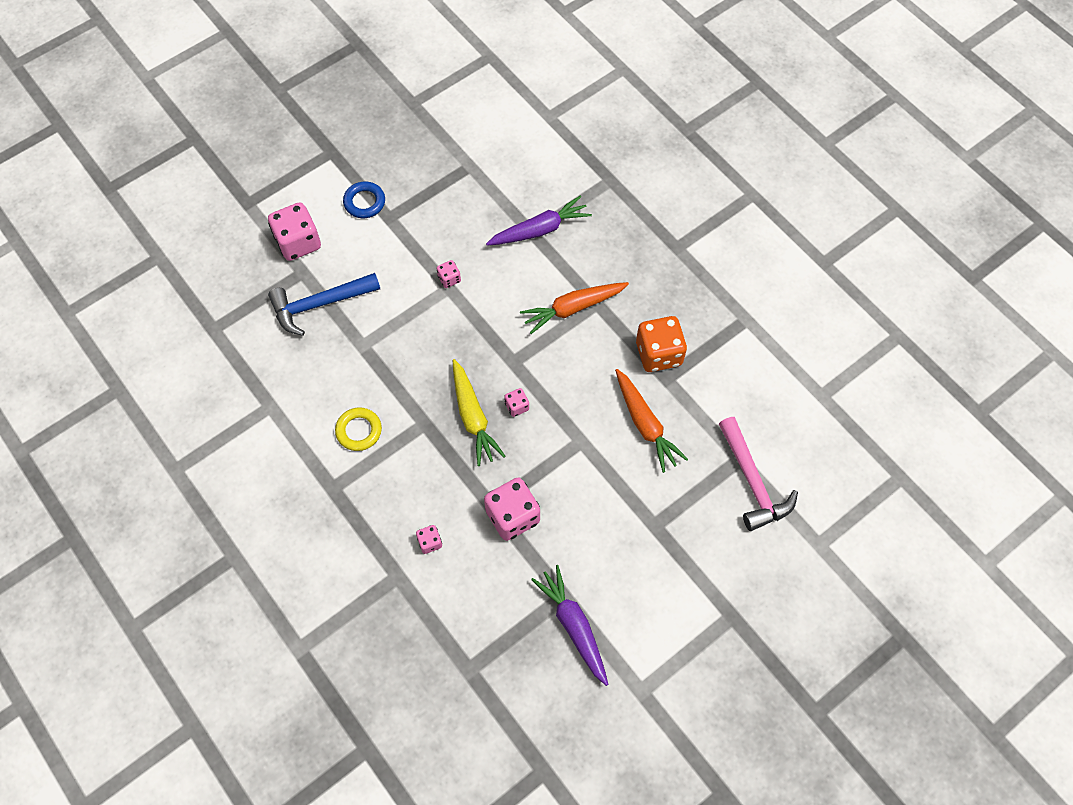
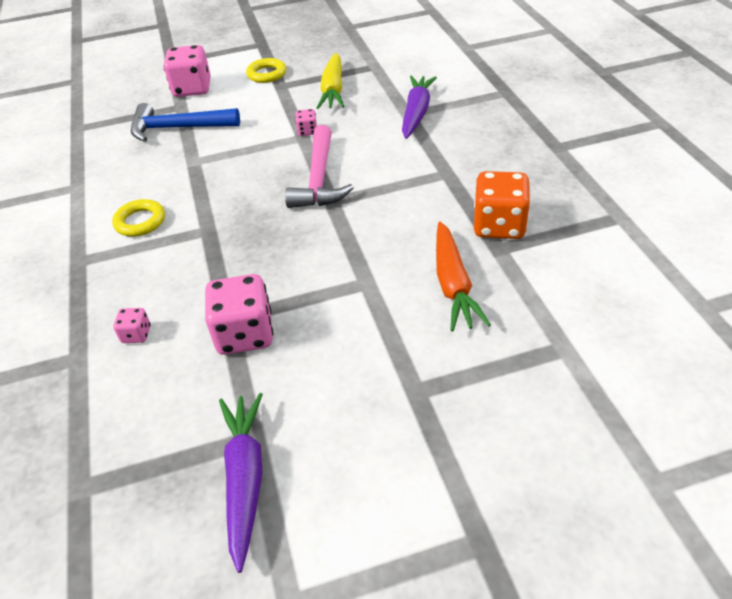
camera: 25 degrees right, 20 degrees down
blue ring [343,181,385,218] -> yellow ring [246,58,286,83]
yellow carrot [453,359,506,466] -> yellow carrot moved to [317,53,345,109]
purple carrot [486,196,592,246] -> purple carrot turned 75 degrees counterclockwise [402,76,437,139]
pink dice [504,388,529,417] -> none
orange carrot [520,282,629,334] -> none
pink hammer [719,417,798,531] -> pink hammer moved to [285,125,354,208]

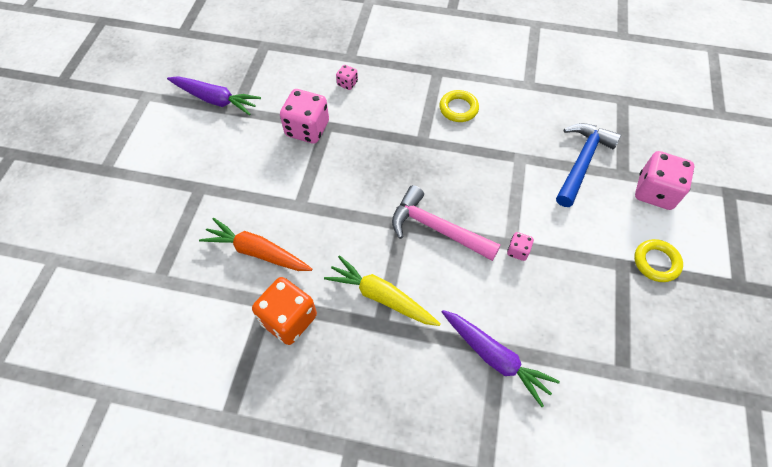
camera: 115 degrees right, 15 degrees up
yellow carrot [317,53,345,109] -> yellow carrot moved to [324,255,441,326]

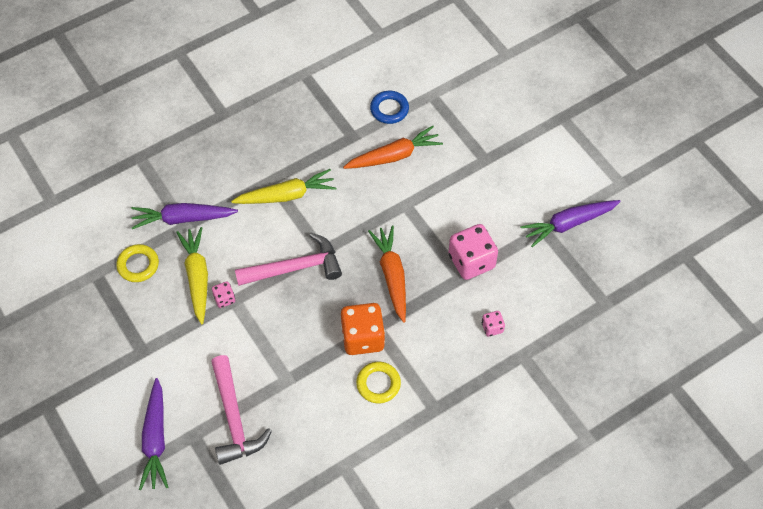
camera: 135 degrees right, 0 degrees up
orange dice [252,277,317,345] -> orange dice moved to [341,303,385,355]
blue hammer [556,123,621,207] -> pink hammer [211,355,272,465]
yellow ring [634,239,683,282] -> yellow ring moved to [116,244,159,282]
pink dice [635,151,695,210] -> purple carrot [139,378,168,490]
none -> yellow carrot [176,227,208,324]
none -> orange carrot [368,226,406,323]
none -> blue ring [370,91,409,124]

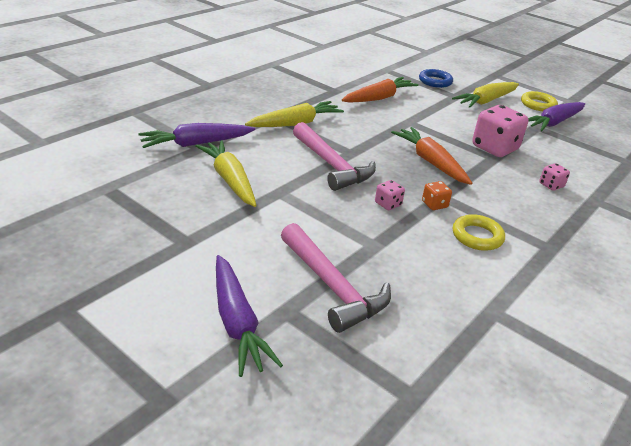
camera: 20 degrees left, 25 degrees down
yellow ring [116,244,159,282] -> yellow ring moved to [521,91,558,111]
pink dice [212,281,235,308] -> pink dice moved to [375,180,405,210]
pink hammer [235,233,342,286] -> pink hammer turned 90 degrees clockwise [293,122,376,191]
orange dice [341,303,385,355] -> orange dice [422,181,452,210], size x0.48
blue ring [370,91,409,124] -> blue ring moved to [419,69,453,88]
none -> yellow carrot [452,82,519,108]

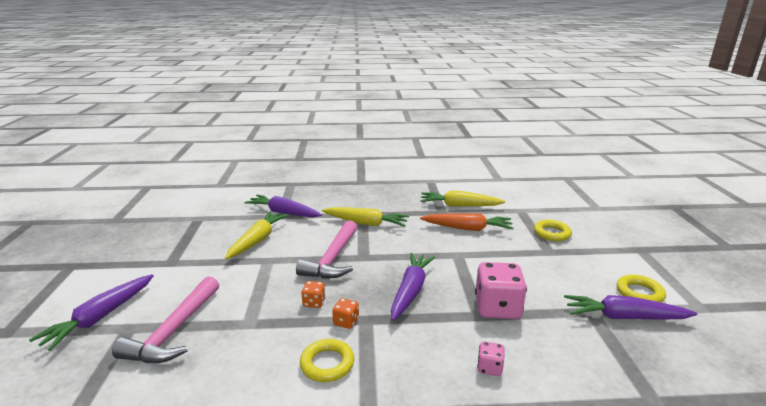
camera: 50 degrees right, 10 degrees down
pink dice [375,180,405,210] -> orange dice [302,281,326,308]
orange carrot [391,127,472,185] -> purple carrot [391,253,435,321]
blue ring [419,69,453,88] -> yellow ring [534,220,572,241]
yellow carrot [452,82,519,108] -> yellow carrot moved to [421,190,505,206]

